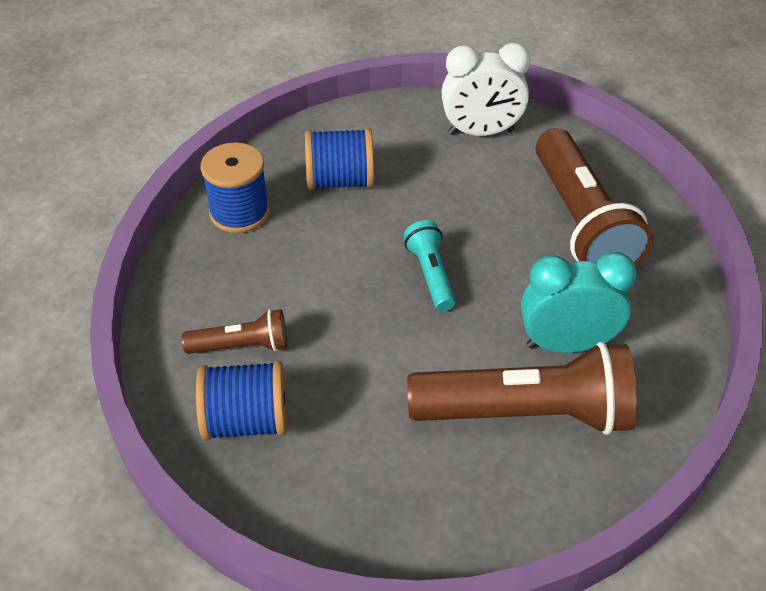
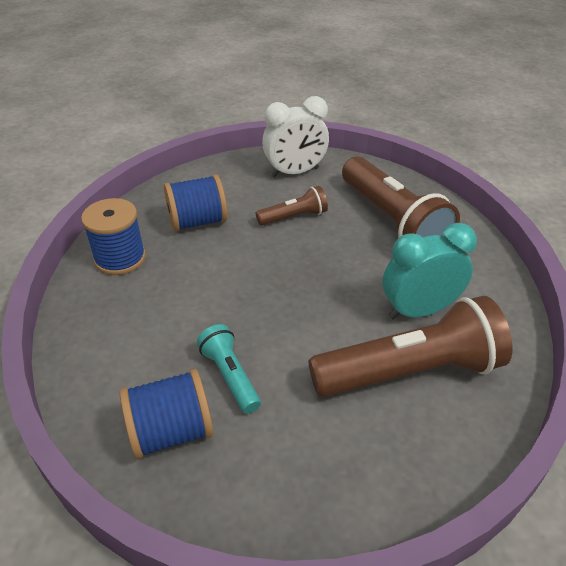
camera: 15 degrees left, 5 degrees down
brown flashlight [182,309,287,354] -> brown flashlight moved to [256,186,328,226]
turquoise flashlight [404,220,456,311] -> turquoise flashlight moved to [197,324,261,414]

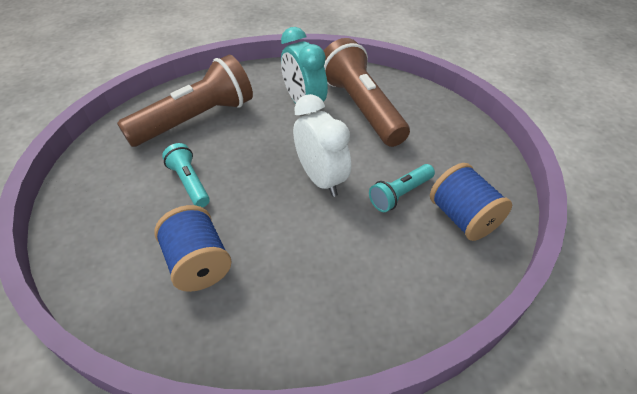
camera: 100 degrees left, 5 degrees up
blue spool [81,198,146,275] -> none
brown flashlight [256,186,328,226] -> turquoise flashlight [162,143,210,207]
white clock [262,96,329,177] -> white clock moved to [293,94,351,197]

